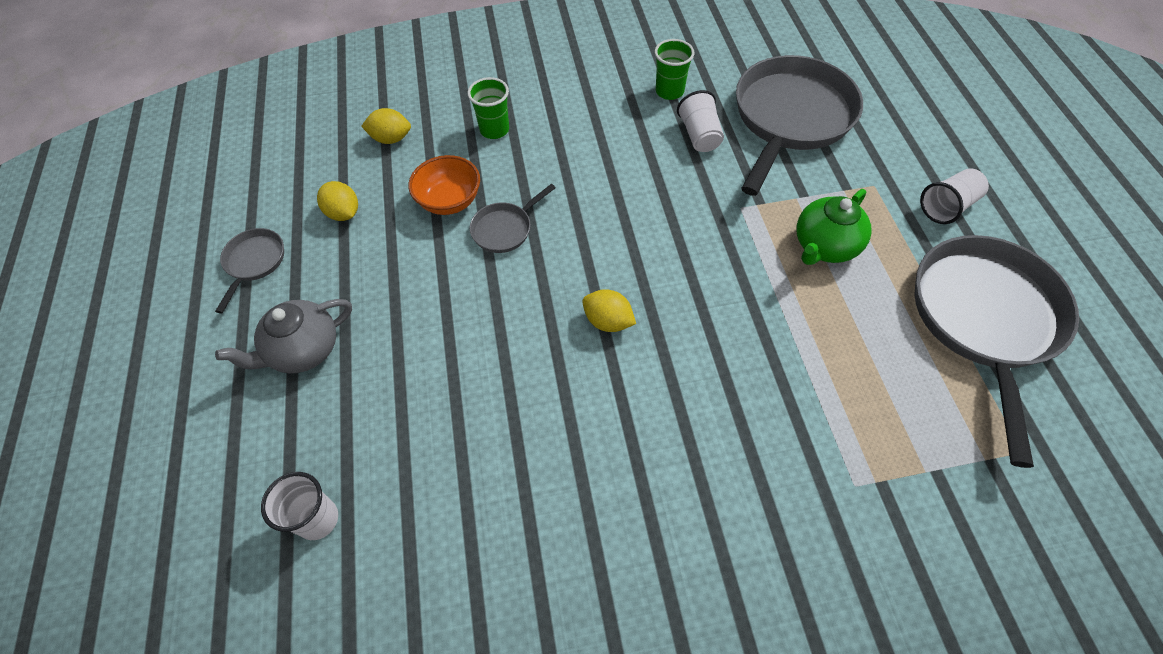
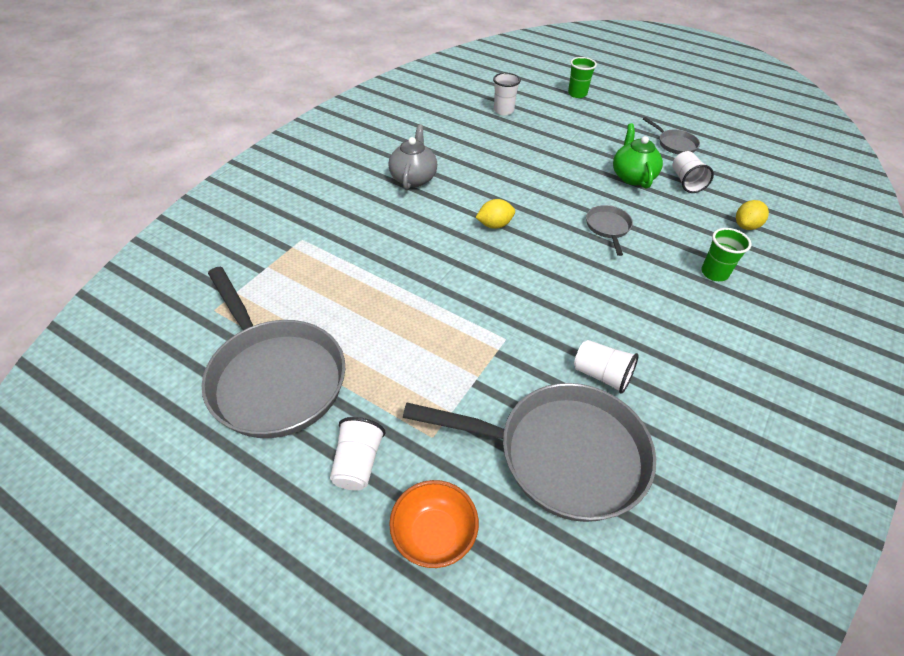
camera: 130 degrees right, 10 degrees down
grey teapot [215,299,352,373] -> grey teapot moved to [388,124,437,190]
yellow lemon [317,181,358,221] -> white cup [672,151,714,193]
orange bowl [409,155,480,215] -> orange bowl moved to [389,480,479,568]
green cup [655,39,694,100] -> green cup moved to [568,57,597,98]
grey pan [736,55,863,196] -> grey pan turned 60 degrees counterclockwise [403,383,656,522]
green teapot [797,189,872,265] -> green teapot moved to [613,123,663,189]

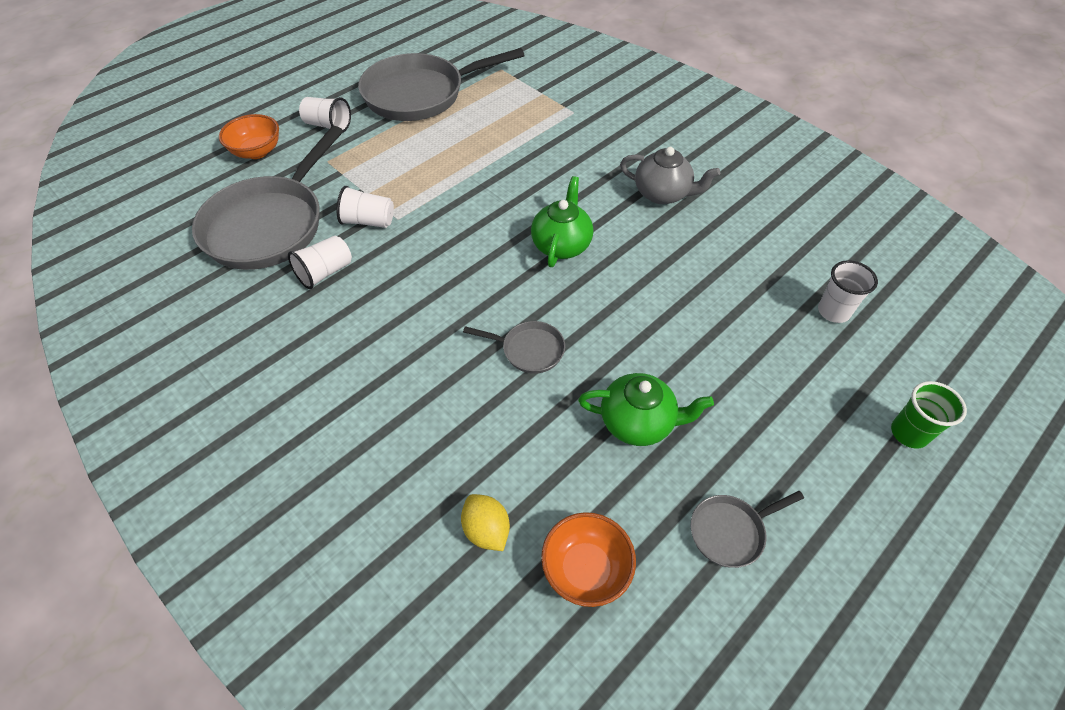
camera: 105 degrees right, 5 degrees up
yellow lemon [475,199,515,229] -> green teapot [531,176,593,267]
white cup [672,151,714,193] -> white cup moved to [337,186,394,228]
green cup [701,228,752,281] -> none
none -> orange bowl [541,512,636,607]

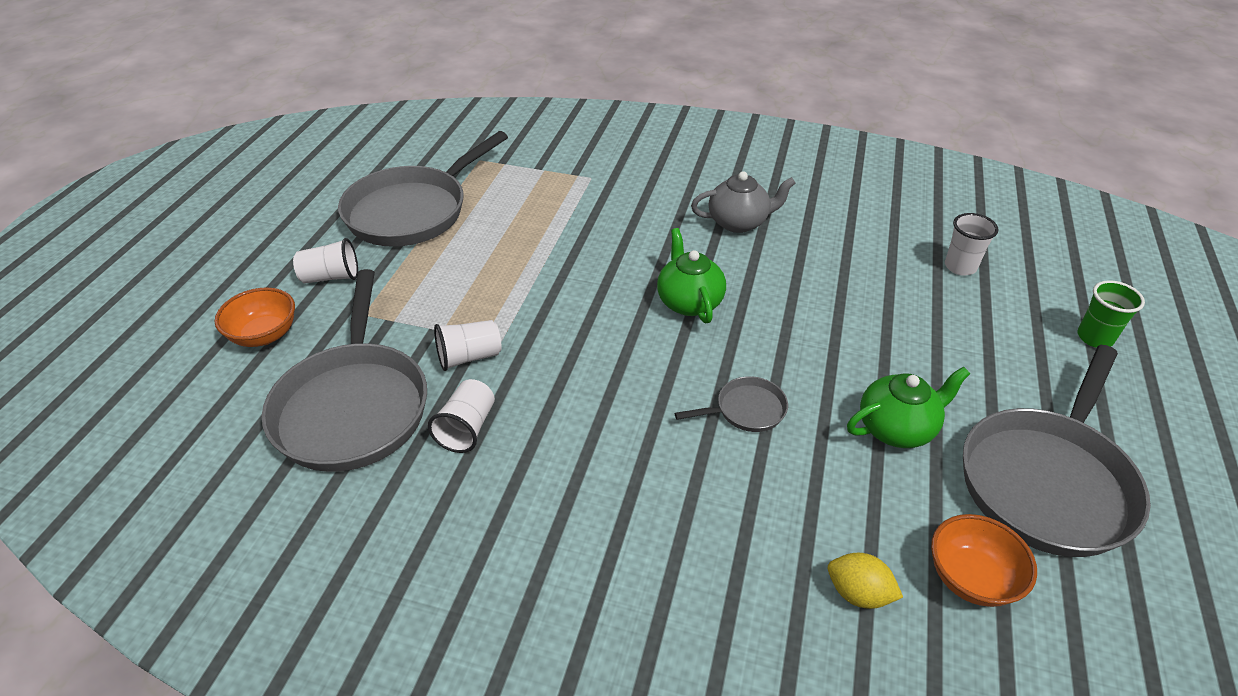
camera: 30 degrees left, 10 degrees down
grey pan [690,491,804,568] -> grey pan [963,345,1151,557], size x2.26

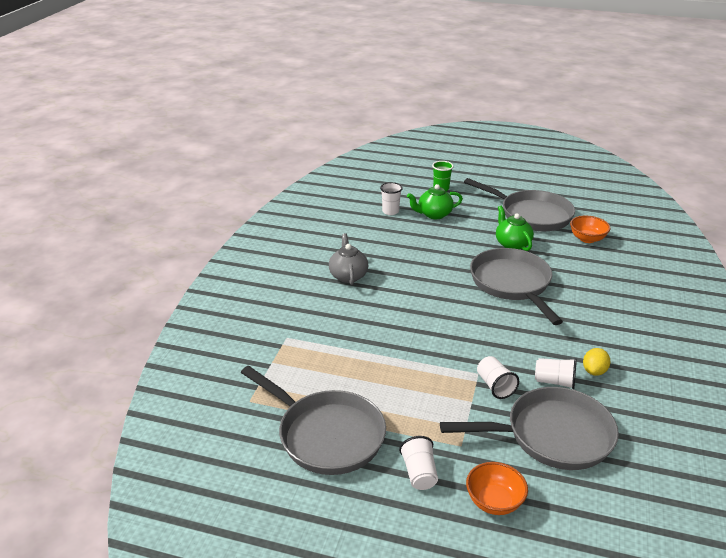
camera: 90 degrees left, 10 degrees down
green teapot [657,228,726,323] -> green teapot moved to [407,184,463,219]
grey pan [675,376,788,432] -> grey pan [470,248,563,325], size x2.26
yellow lemon [828,553,903,609] -> yellow lemon moved to [583,348,610,376]

